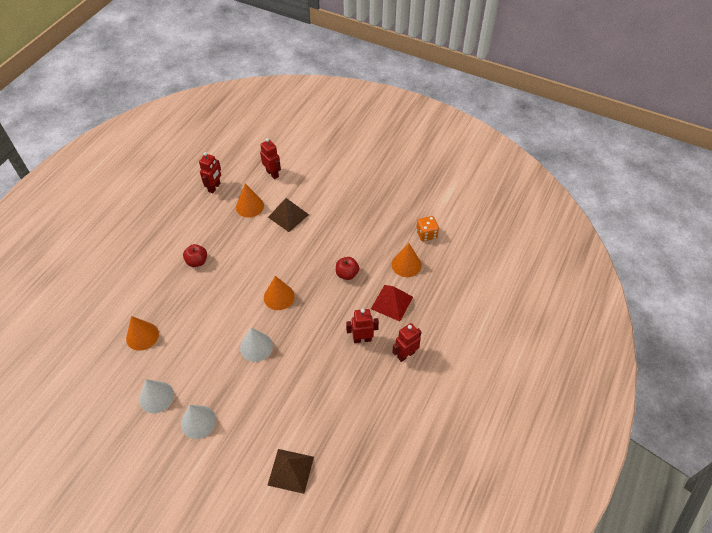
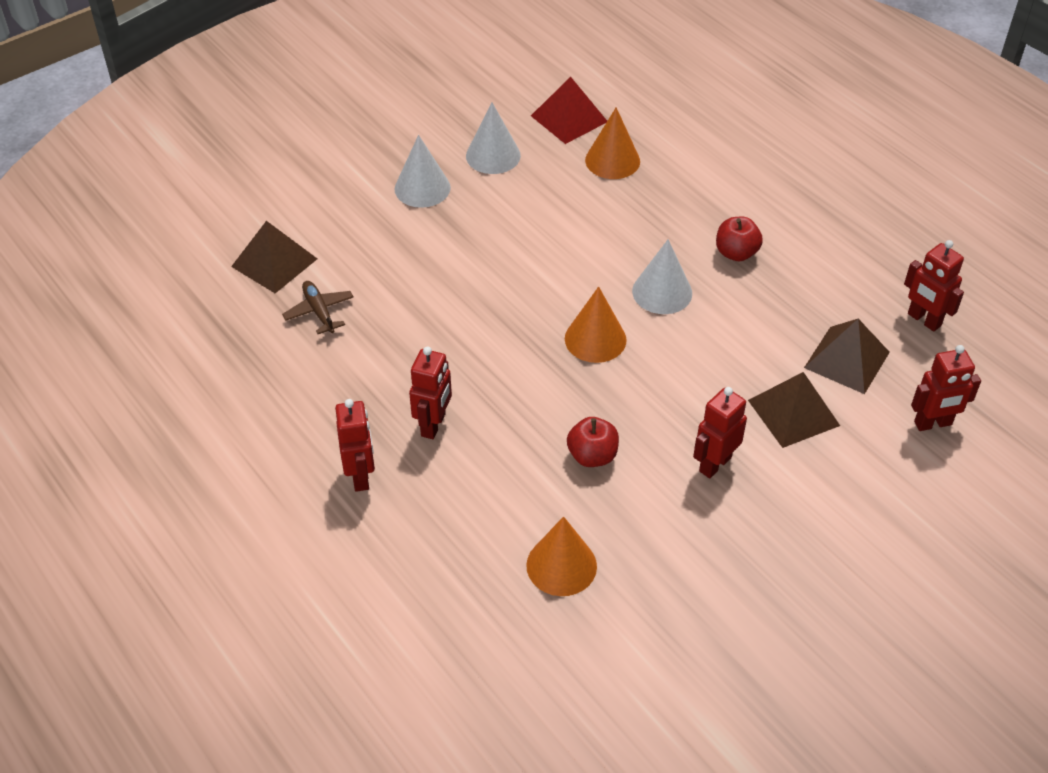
camera: 115 degrees right, 5 degrees down
orange cone [236,184,264,218] -> brown pyramid [804,319,890,394]
white cone [240,327,273,362] -> white cone moved to [632,239,692,314]
red pyramid [371,285,413,321] -> red pyramid moved to [531,77,607,144]
orange dice [416,216,439,241] -> none
none -> brown plane [282,281,354,334]
none -> red robot [693,387,747,478]

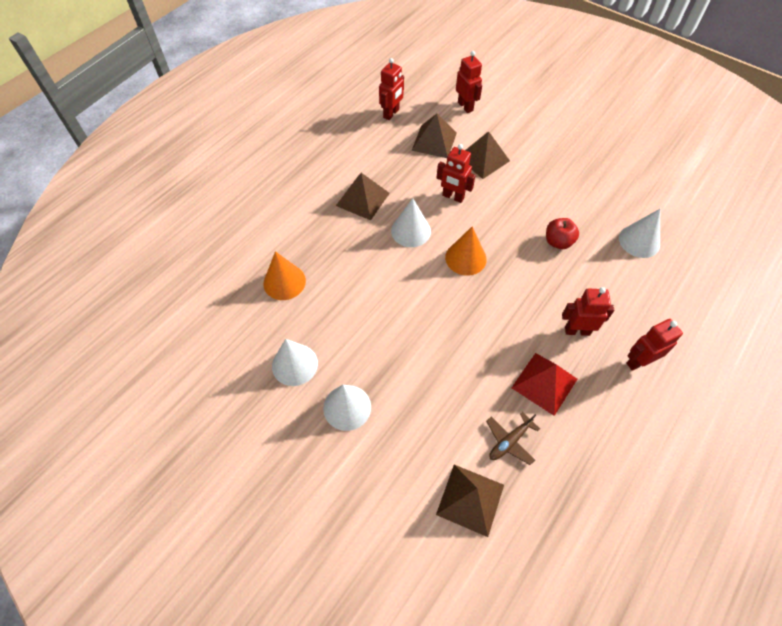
camera: 105 degrees left, 10 degrees up
orange cone [526,516,597,596] -> white cone [619,209,660,258]
red pyramid [531,77,607,144] -> red pyramid moved to [512,353,577,416]
red robot [693,387,747,478] -> red robot moved to [436,144,476,203]
red apple [716,217,763,261] -> brown pyramid [336,173,390,220]

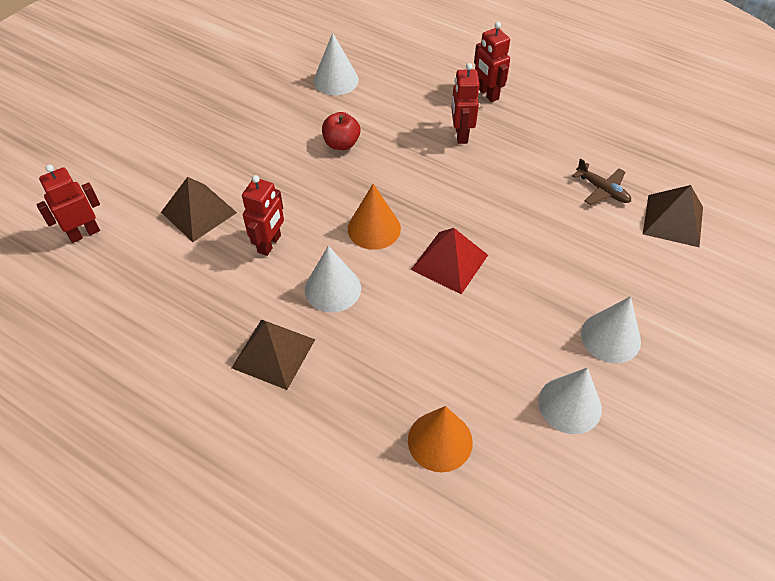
camera: 95 degrees left, 5 degrees down
red robot [379,58,404,120] -> none
brown pyramid [411,114,457,158] -> none
red pyramid [512,353,577,416] -> red pyramid moved to [411,228,488,294]

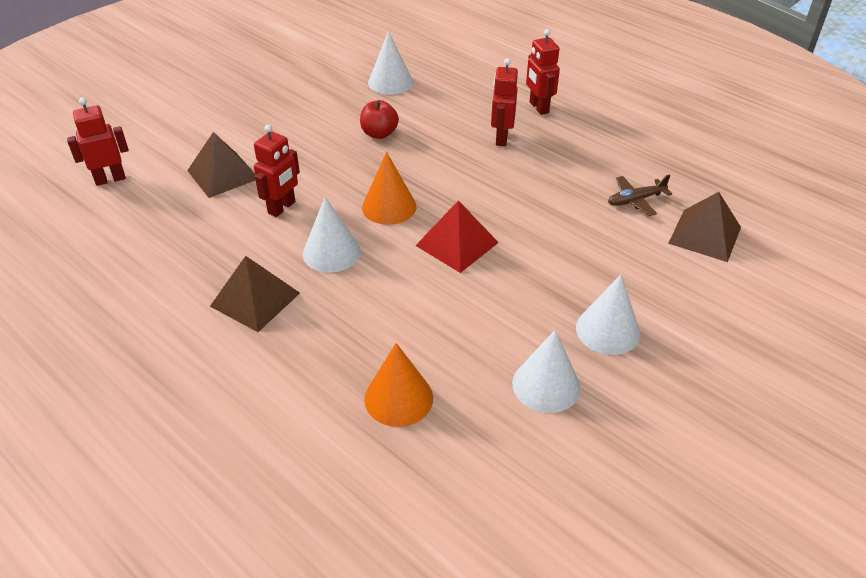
camera: 10 degrees right, 10 degrees down
brown plane [572,158,631,205] -> brown plane turned 105 degrees clockwise [608,175,672,216]

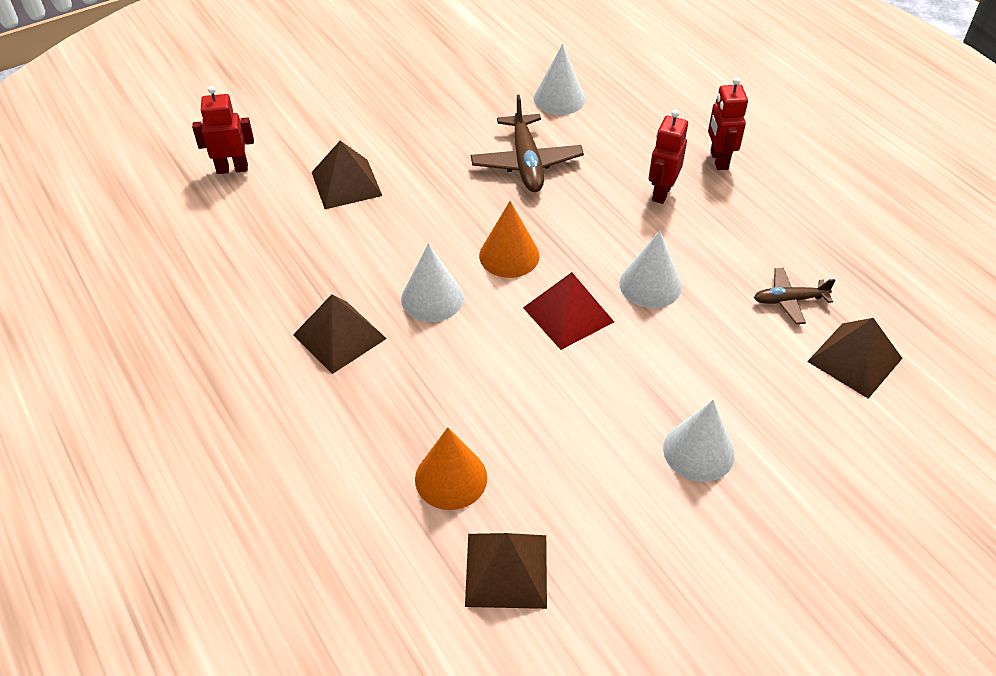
camera: 15 degrees right, 5 degrees up
red robot [254,125,300,217] -> none
red apple [360,100,399,139] -> brown plane [471,95,584,192]
white cone [512,330,581,413] -> white cone moved to [619,230,682,308]
none -> brown pyramid [465,533,547,609]

